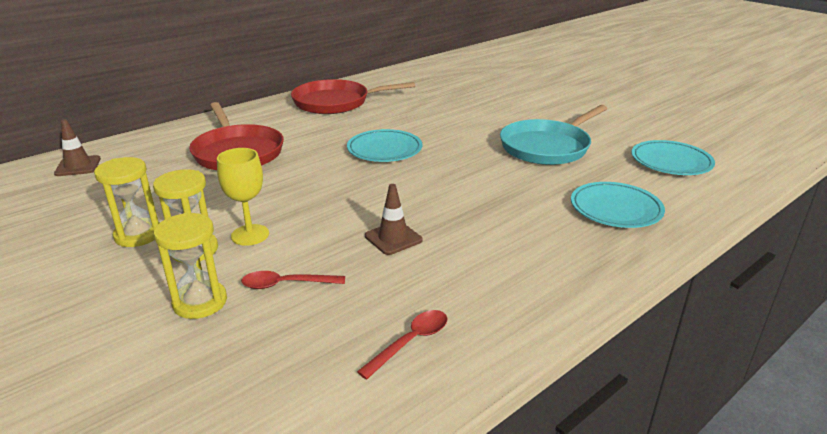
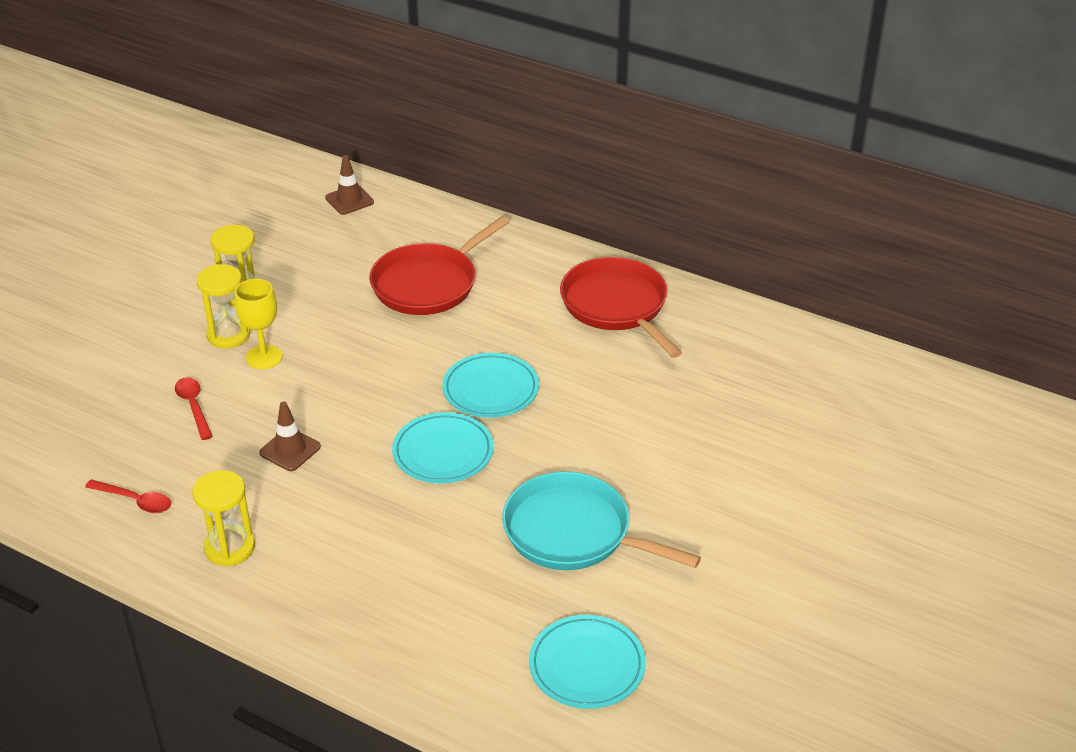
camera: 70 degrees right, 10 degrees up
yellow hourglass [154,213,227,319] -> yellow hourglass moved to [192,470,255,566]
turquoise plate [571,182,665,228] -> turquoise plate moved to [392,412,494,483]

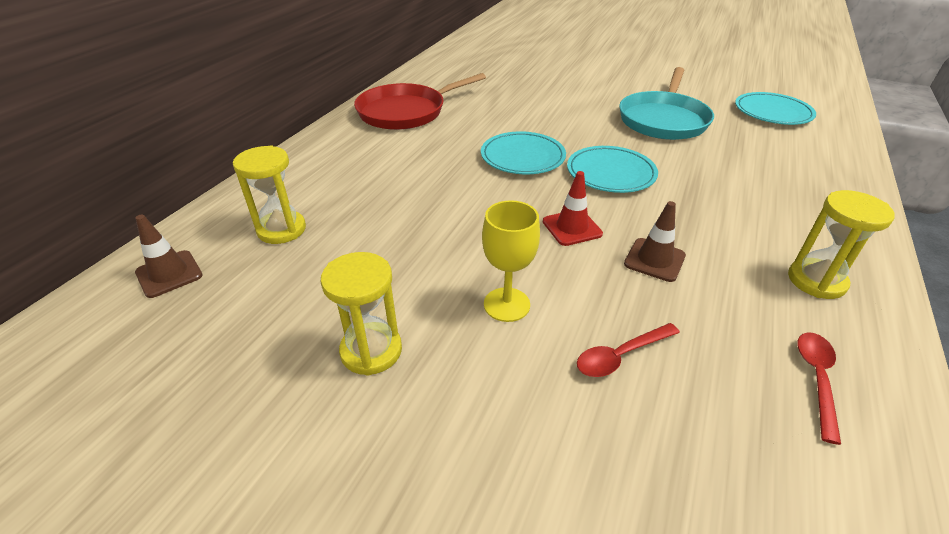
camera: 95 degrees left, 0 degrees up
yellow hourglass [197,264,250,348] -> yellow hourglass moved to [233,145,306,244]
red pan [369,216,510,315] -> none
none -> red traffic cone [543,171,603,246]

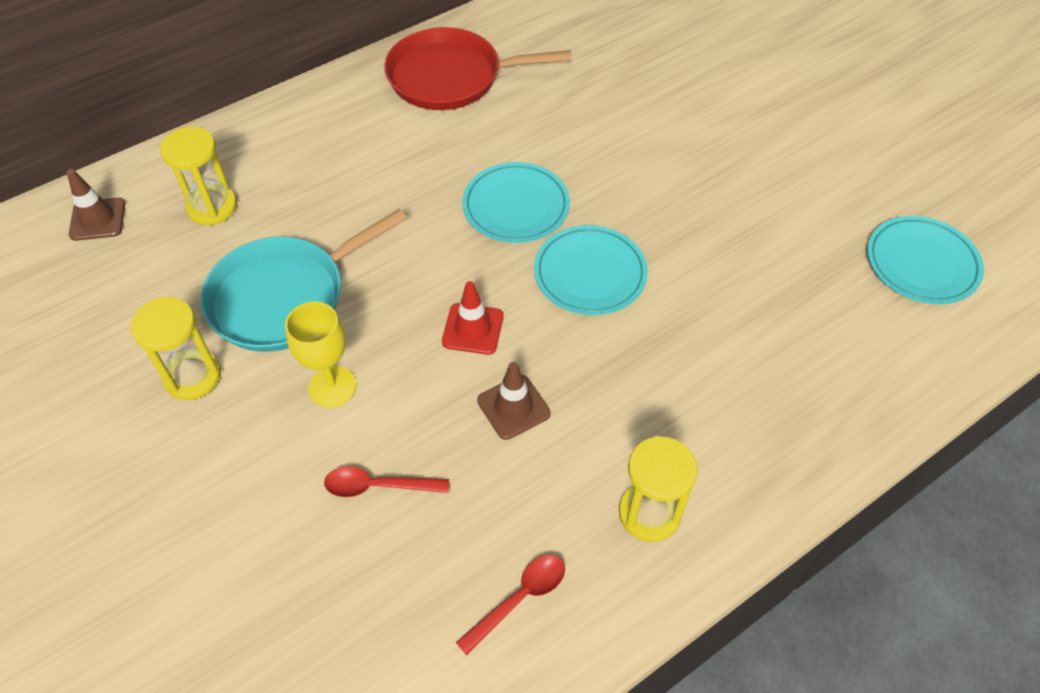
camera: 30 degrees right, 15 degrees up
turquoise pan [619,67,714,140] -> turquoise pan moved to [201,209,407,352]

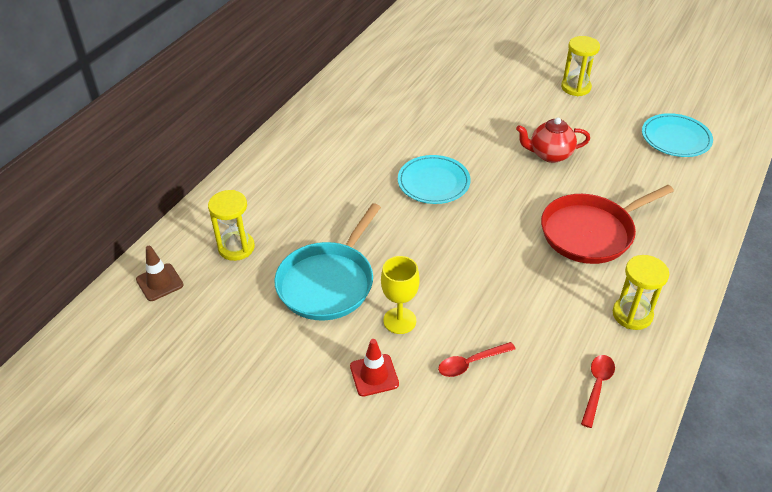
camera: 25 degrees left, 10 degrees down
yellow hourglass [131,297,221,400] -> yellow hourglass moved to [561,36,600,96]
red pan [384,27,572,110] -> red pan moved to [541,185,674,264]
red traffic cone [442,281,504,355] -> red traffic cone moved to [350,339,399,396]
brown traffic cone [477,362,551,440] -> none
turquoise plate [534,225,648,315] -> none
none -> red teapot [516,118,590,163]

